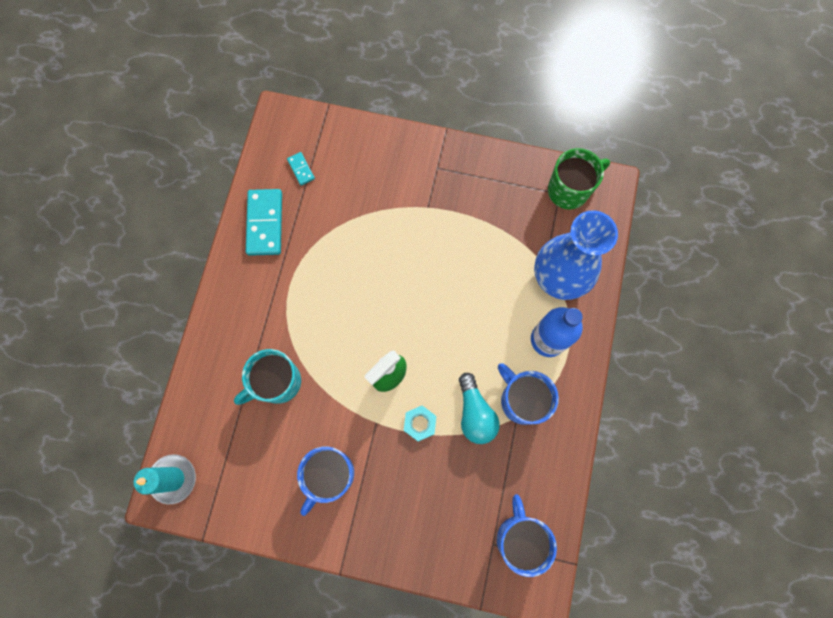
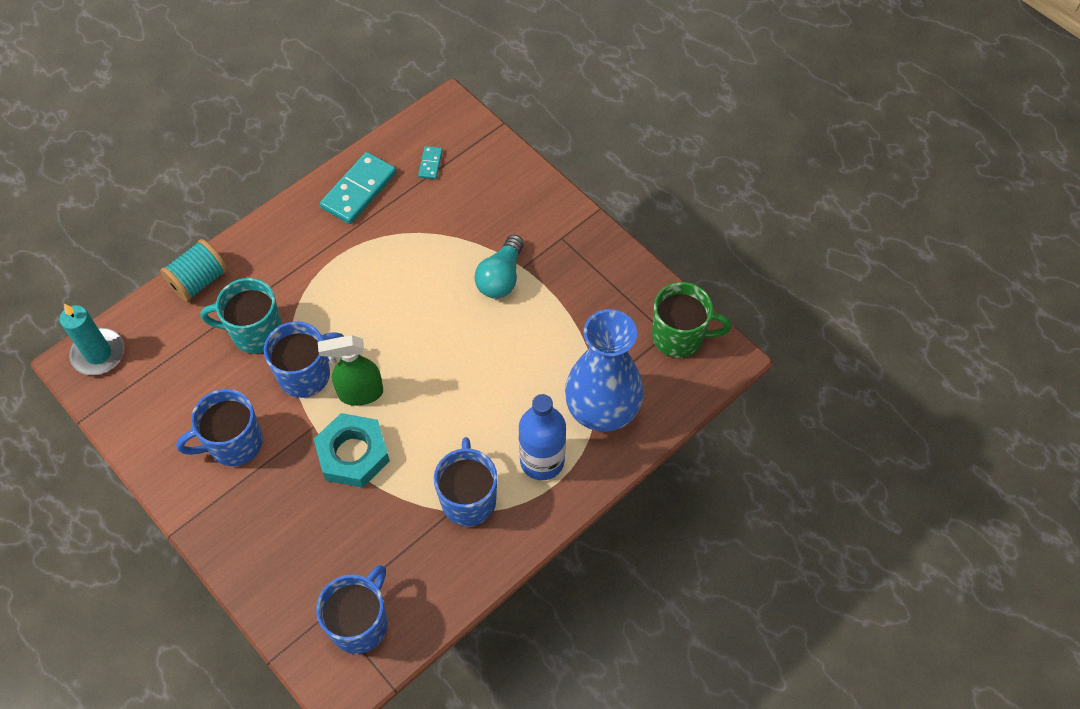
camera: 35 degrees right, 15 degrees down
turquoise nut [404,406,436,442] -> turquoise nut [314,413,390,488], size x1.78
turquoise light bulb [459,373,500,444] -> turquoise light bulb moved to [474,234,524,299]
none -> turquoise spool [160,239,228,302]
none -> blue mug [264,321,344,398]

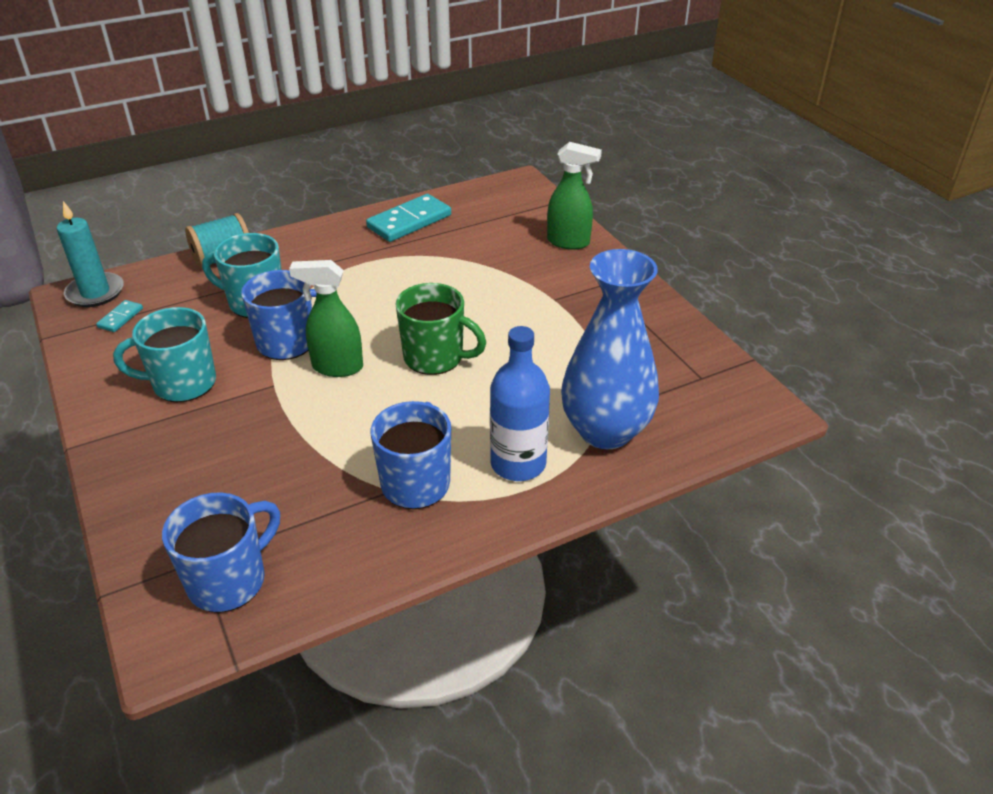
camera: 15 degrees right, 20 degrees down
blue mug [176,389,263,466] -> turquoise mug [113,307,216,402]
turquoise nut [314,413,390,488] -> none
turquoise domino [418,146,443,179] -> turquoise domino moved to [96,300,143,332]
turquoise light bulb [474,234,524,299] -> none
green mug [652,282,732,358] -> green mug moved to [395,283,486,375]
none -> green spray bottle [547,142,602,250]

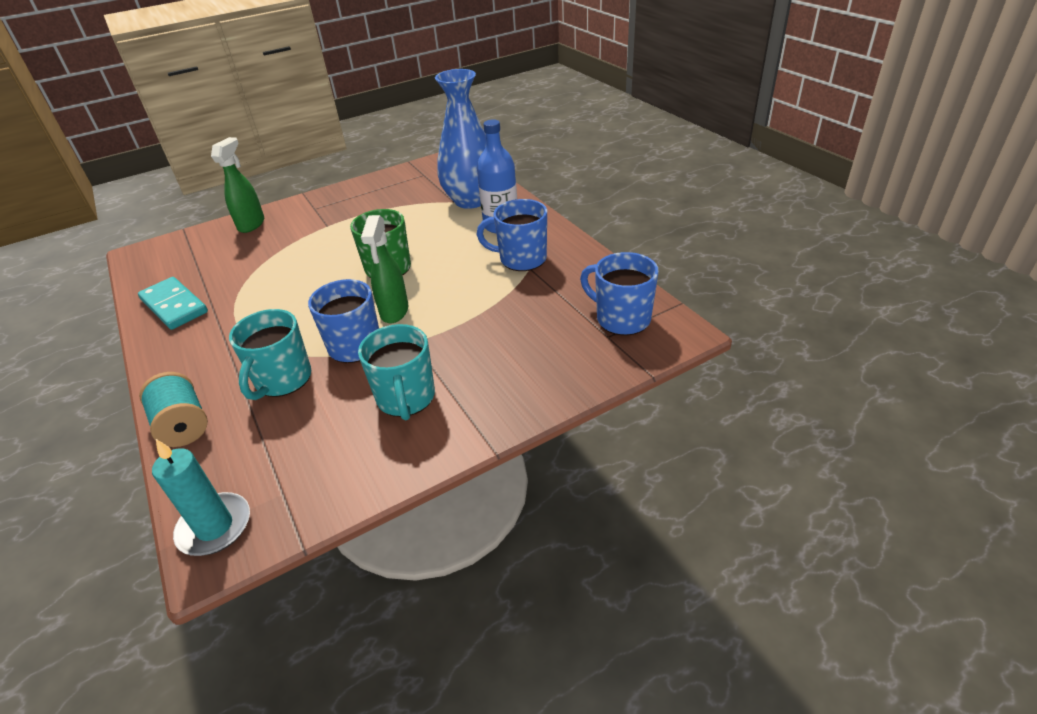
camera: 90 degrees left, 0 degrees up
turquoise domino [96,300,143,332] -> none

